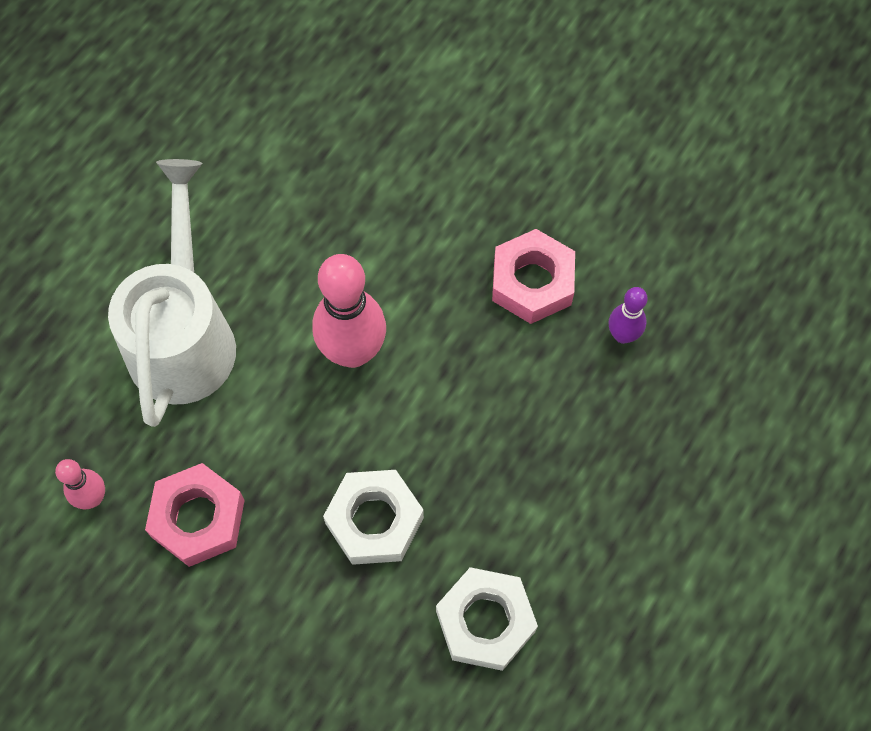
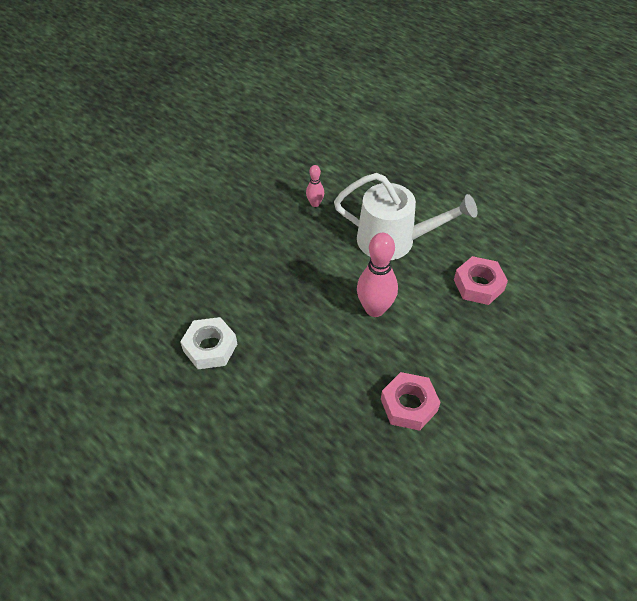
camera: 100 degrees right, 15 degrees down
pink nut [145,463,245,567] -> pink nut moved to [454,256,508,305]
white nut [323,470,424,565] -> none
purple bowling pin [609,287,648,344] -> none

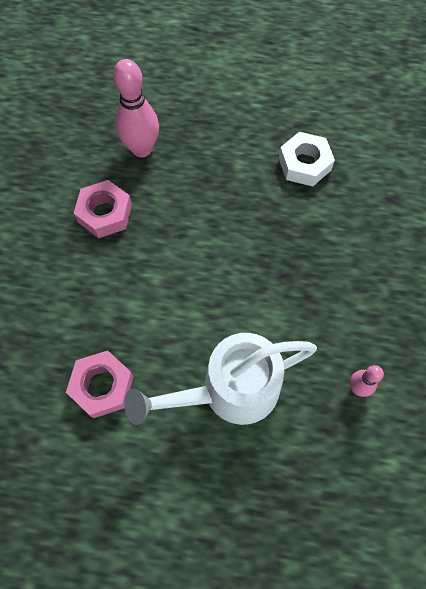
camera: 145 degrees right, 15 degrees up
pink bowling pin [357,233,398,317] -> pink bowling pin moved to [113,59,159,157]

